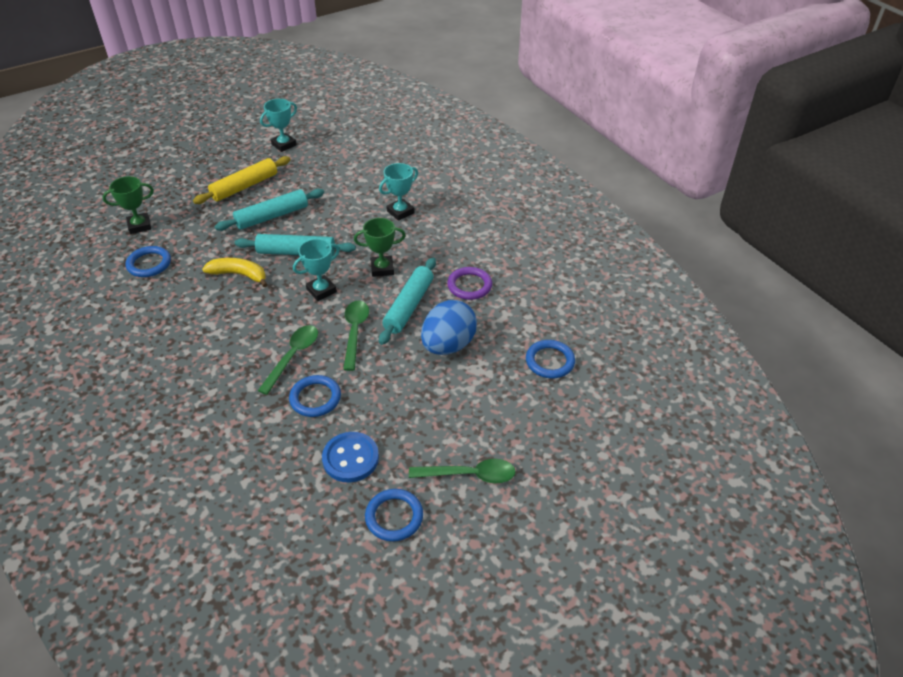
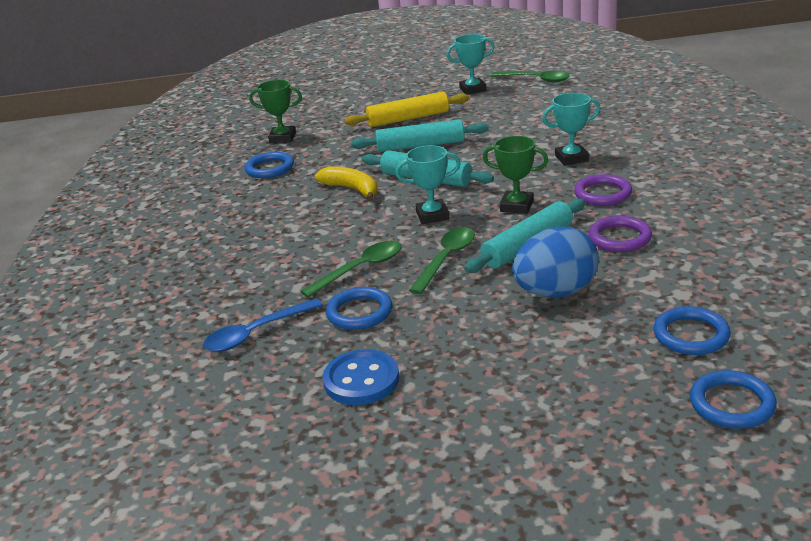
camera: 30 degrees right, 15 degrees down
blue ring [365,489,423,542] -> blue ring moved to [690,370,777,429]
green spoon [409,459,516,483] -> green spoon moved to [490,71,570,82]
none -> blue spoon [203,298,323,352]
none -> purple ring [574,174,632,206]

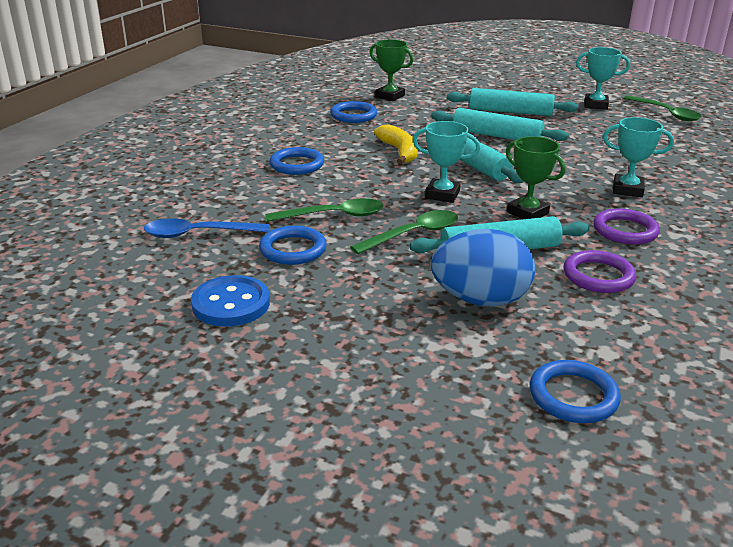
camera: 25 degrees right, 0 degrees up
yellow rolling pin [344,91,469,127] -> turquoise rolling pin [447,88,579,116]
blue ring [690,370,777,429] -> blue ring moved to [270,147,324,175]

